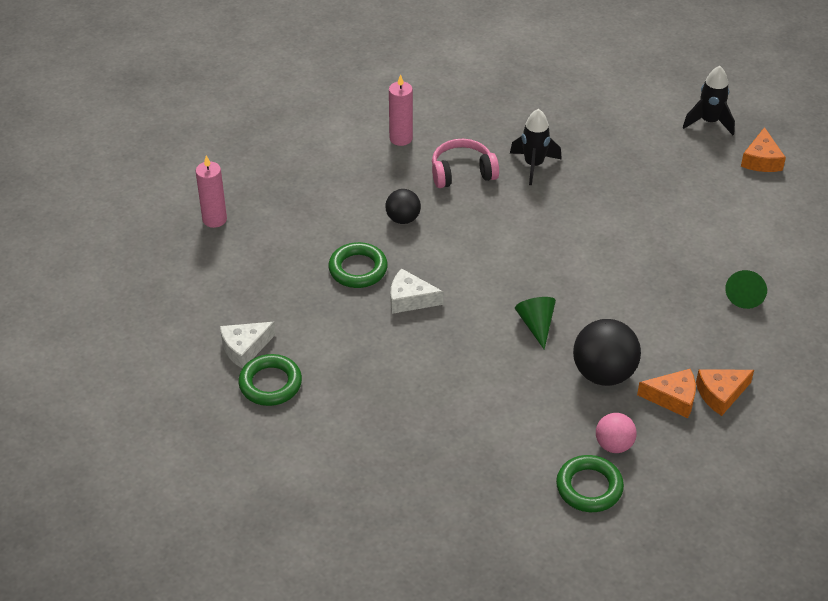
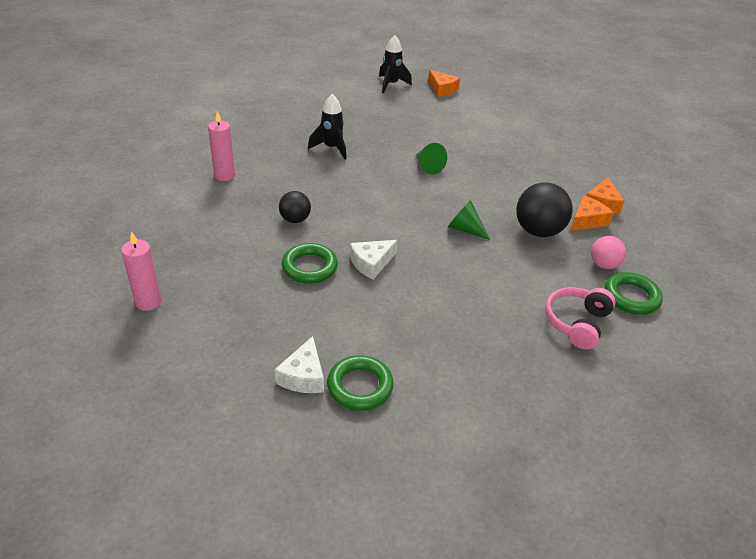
camera: 50 degrees left, 5 degrees down
pink headphones [432,139,499,188] -> pink headphones moved to [545,287,616,350]
green cone [725,270,767,309] -> green cone moved to [416,143,447,175]

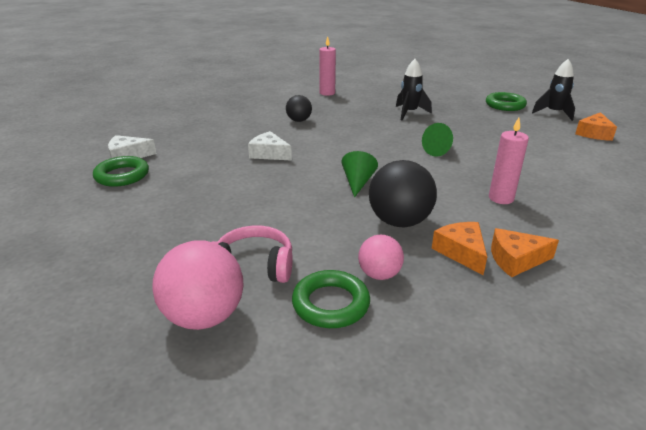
camera: 70 degrees right, 10 degrees down
pink candle [121,231,162,311] -> pink candle moved to [489,118,529,204]
green ring [282,243,338,284] -> green ring moved to [486,92,527,111]
orange cheese [570,195,614,231] -> orange cheese turned 135 degrees counterclockwise [432,222,487,275]
none -> pink ball [152,240,244,330]

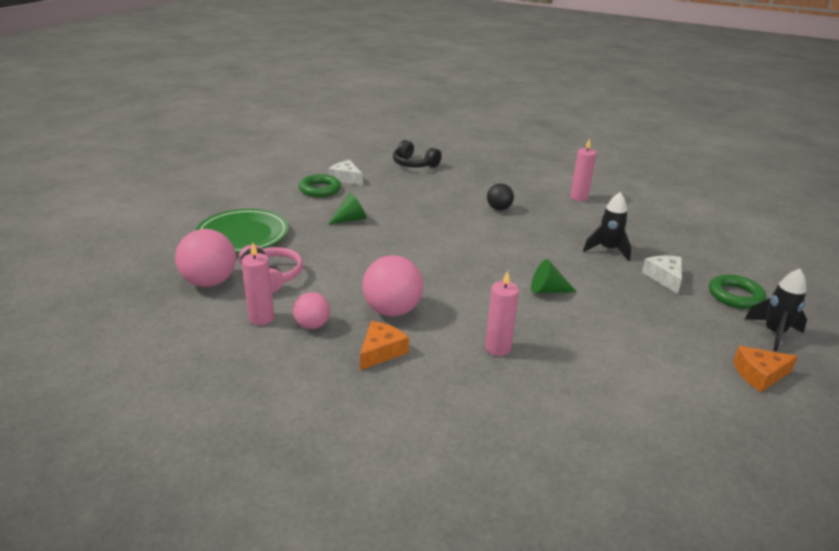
camera: 50 degrees right, 0 degrees up
white cheese [248,131,292,161] -> white cheese moved to [642,256,682,294]
green ring [292,270,370,328] -> pink candle [241,242,274,325]
green cone [342,151,378,198] -> green cone moved to [328,192,367,225]
black ball [369,160,437,227] -> pink ball [362,255,423,316]
orange cheese [491,228,559,277] -> none
none -> green plate [196,209,289,253]
none -> black headphones [393,140,442,168]

